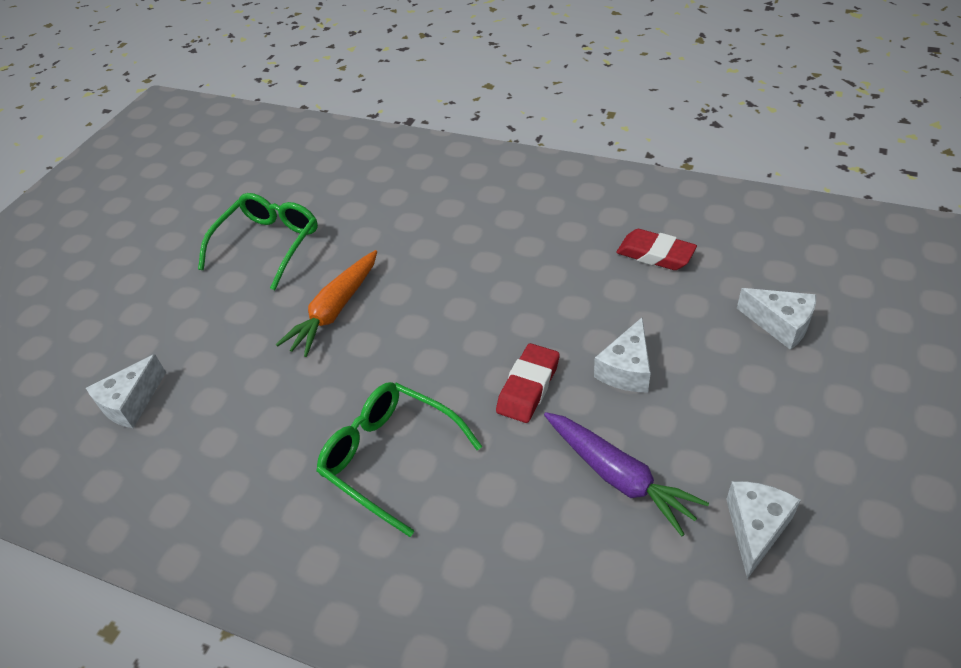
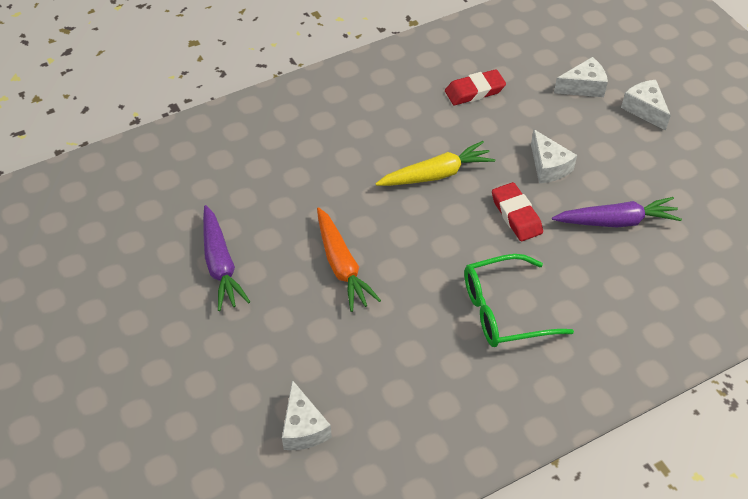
camera: 55 degrees left, 5 degrees up
green glasses [198,193,318,290] -> purple carrot [203,205,250,311]
white cheese [726,481,801,579] -> white cheese moved to [621,80,671,131]
none -> yellow carrot [376,141,495,186]

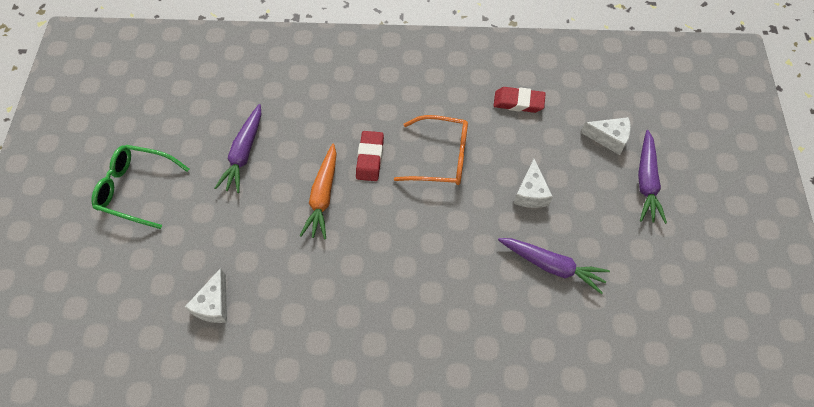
camera: 30 degrees right, 10 degrees up
yellow carrot [376,141,495,186] -> orange glasses [394,115,468,185]
green glasses [464,254,574,347] -> green glasses moved to [91,145,190,229]
red eraser [492,182,543,241] -> red eraser moved to [356,131,384,181]
white cheese [621,80,671,131] -> purple carrot [638,130,667,224]

